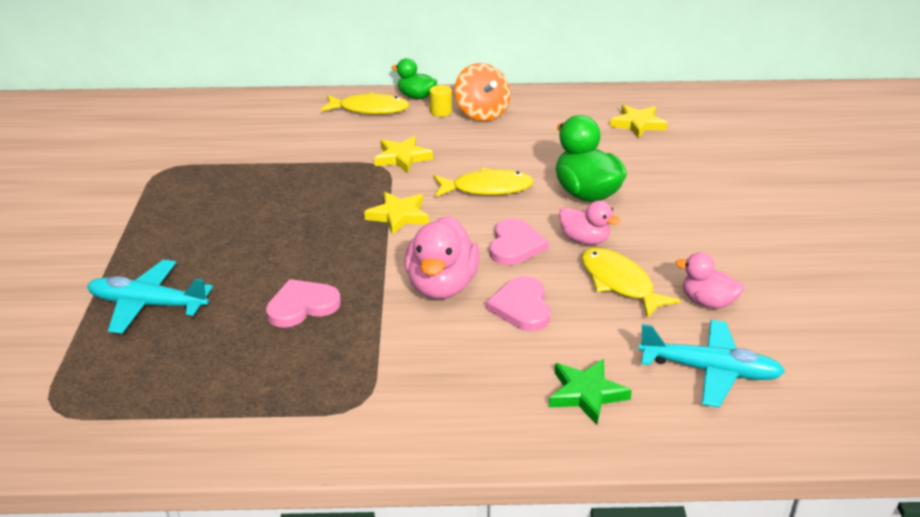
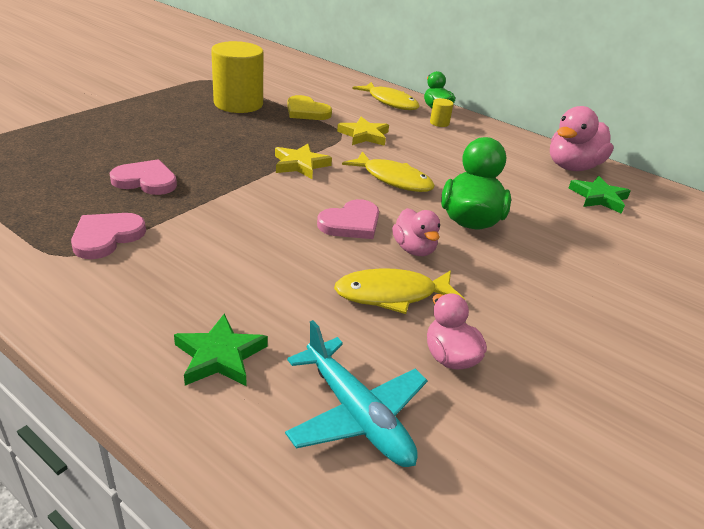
camera: 35 degrees right, 0 degrees up
turquoise plane [87,260,213,334] -> none
pink duck [405,216,480,299] -> pink duck moved to [550,106,614,171]
orange spinning top [455,63,510,121] -> none
pink heart [486,276,551,331] -> pink heart moved to [71,213,146,259]
yellow fish [581,247,681,318] -> yellow fish turned 105 degrees counterclockwise [334,268,465,314]
yellow star [610,104,668,138] -> green star [568,176,631,214]
none -> yellow cylinder [211,41,263,113]
none -> yellow heart [287,95,332,120]

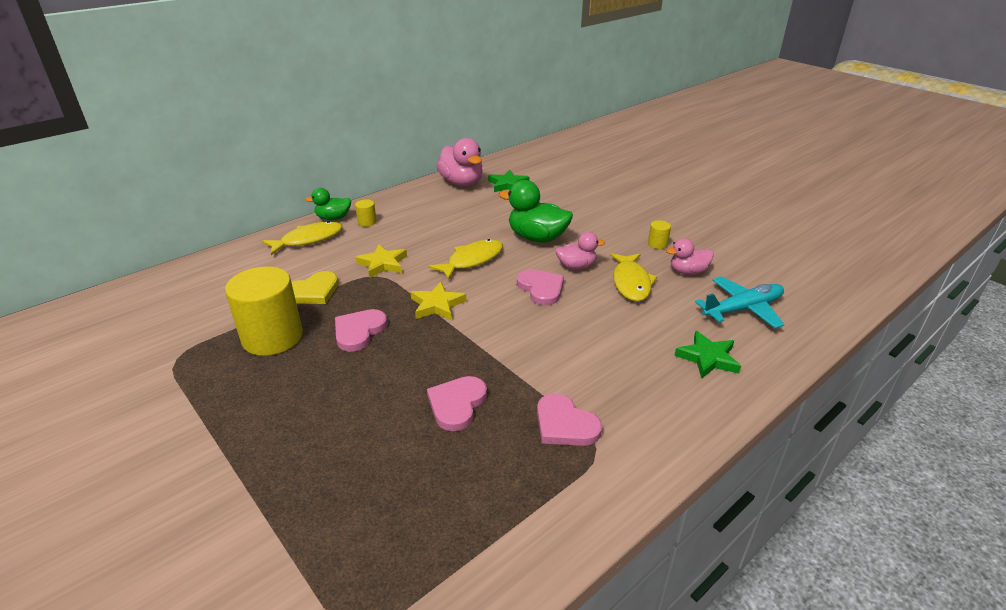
camera: 75 degrees left, 0 degrees up
none -> pink heart [335,309,387,352]
none -> yellow cylinder [648,220,671,249]

